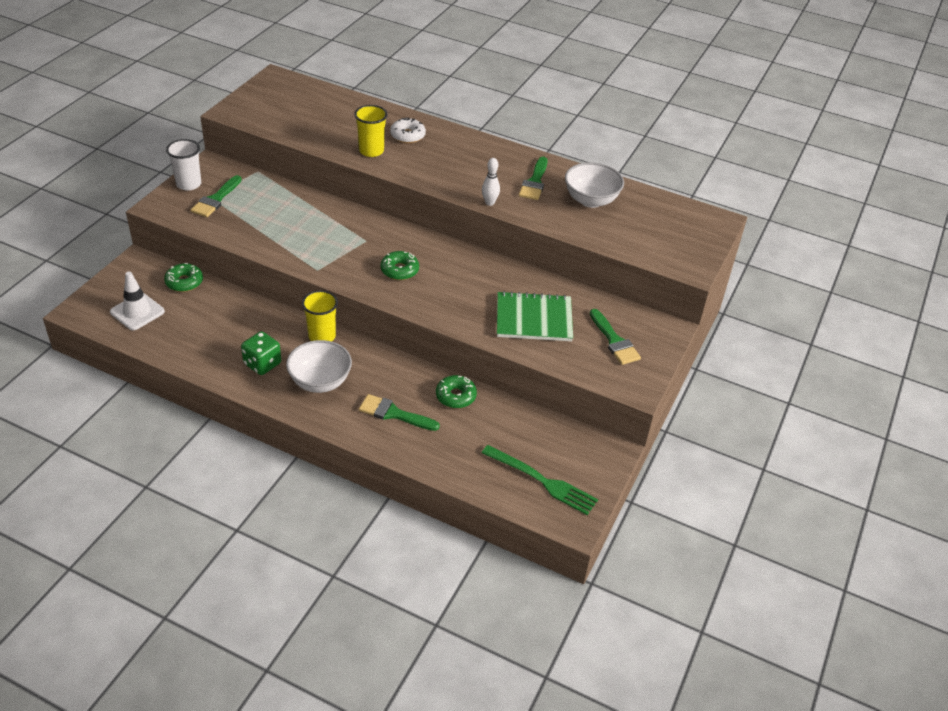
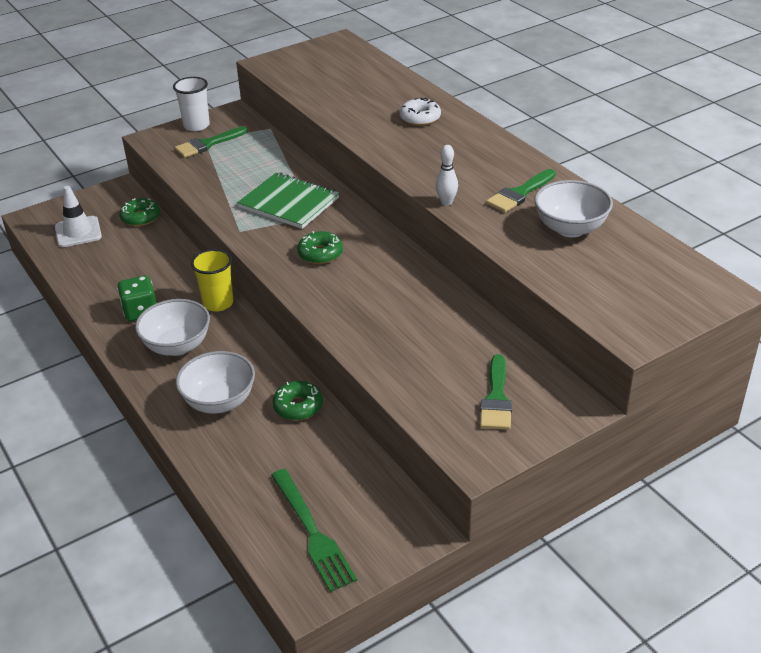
camera: 35 degrees right, 5 degrees down
yellow cup [354,105,388,157] -> none
green brush [359,394,440,431] -> white bowl [176,351,255,414]
green notebook [497,291,573,341] -> green notebook moved to [237,172,339,229]

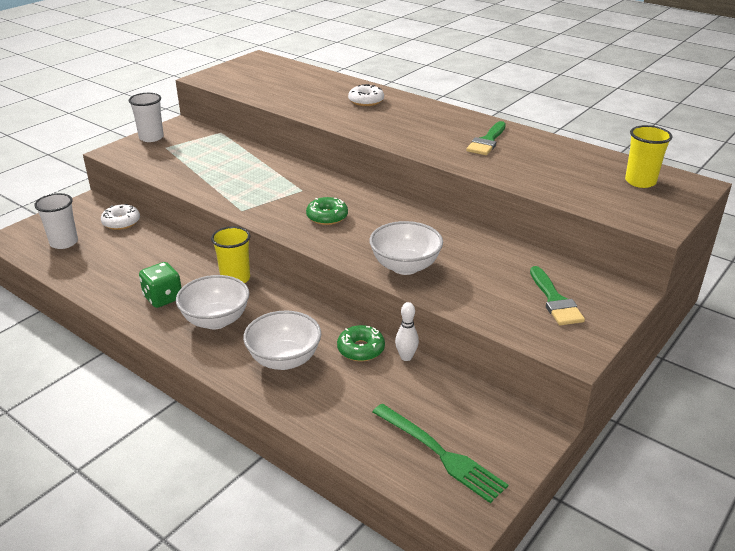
camera: 20 degrees left, 5 degrees down
white traffic cone [55,186,102,247] -> white cup [34,193,78,249]
green donut [120,198,160,226] -> white donut [101,204,140,230]
green brush [175,127,248,158] -> none
green notebook [237,172,339,229] -> none
white bowling pin [436,145,458,206] -> white bowling pin moved to [395,302,419,361]
white bowl [535,180,613,237] -> white bowl moved to [369,221,443,275]
none -> yellow cup [625,125,672,188]

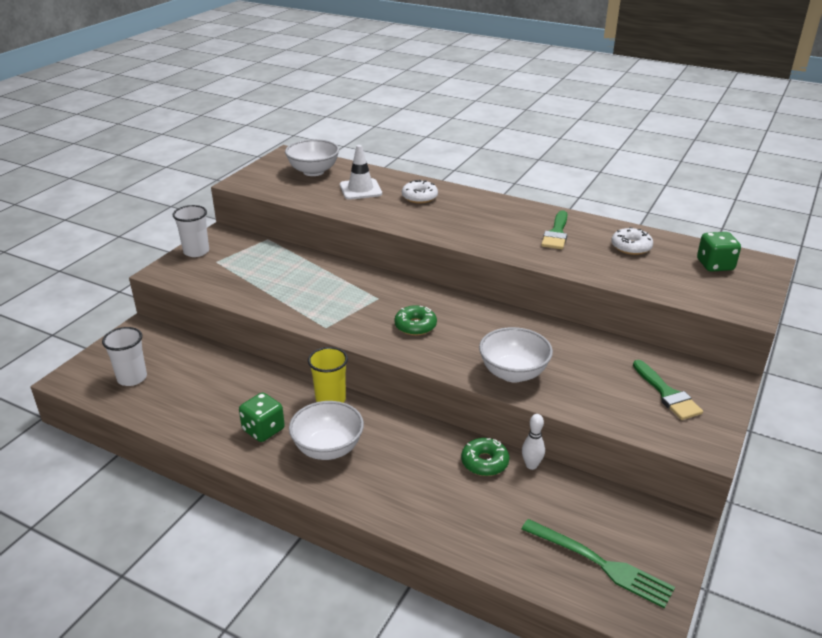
camera: 10 degrees left, 0 degrees up
white donut [101,204,140,230] -> white donut moved to [611,227,653,255]
white bowl [243,310,321,370] -> white bowl moved to [285,139,339,176]
yellow cup [625,125,672,188] -> green dice [697,232,741,272]
none -> white traffic cone [340,145,382,200]

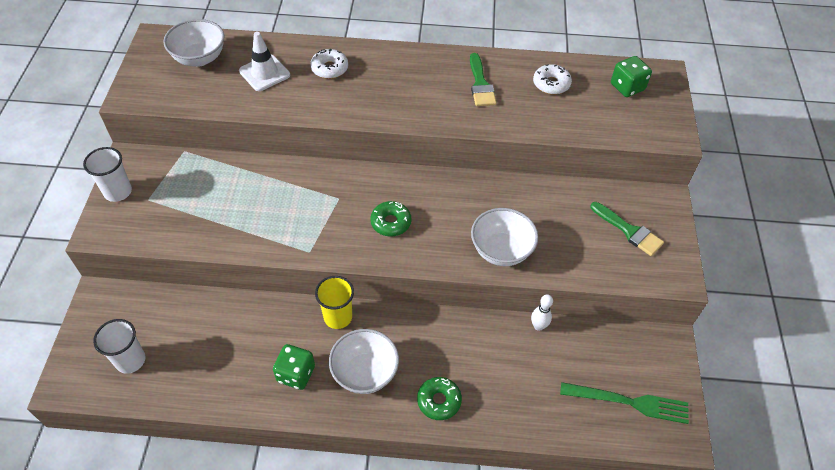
camera: 25 degrees left, 20 degrees up
green donut [461,438,509,476] -> green donut moved to [417,377,462,420]

